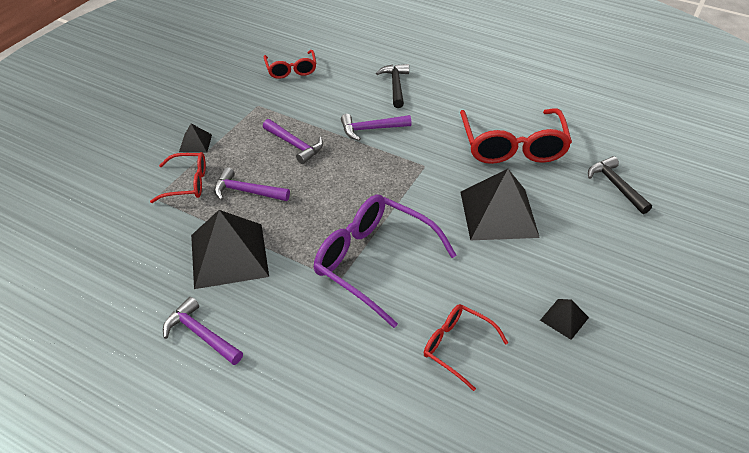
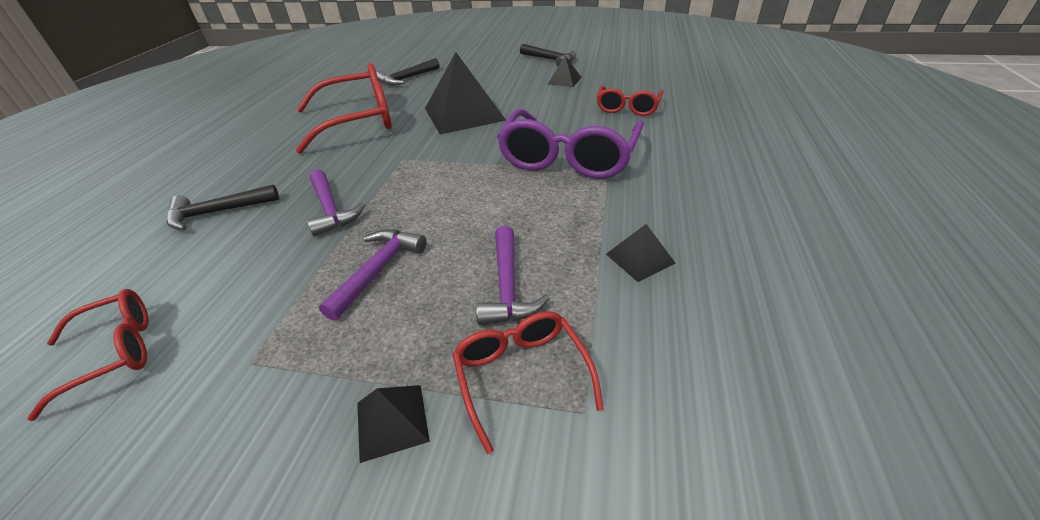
camera: 105 degrees left, 5 degrees down
purple hammer [163,297,243,365] -> none
black pyramid [191,210,269,289] -> black pyramid [606,224,675,282], size x0.46
none -> black hammer [520,44,576,66]

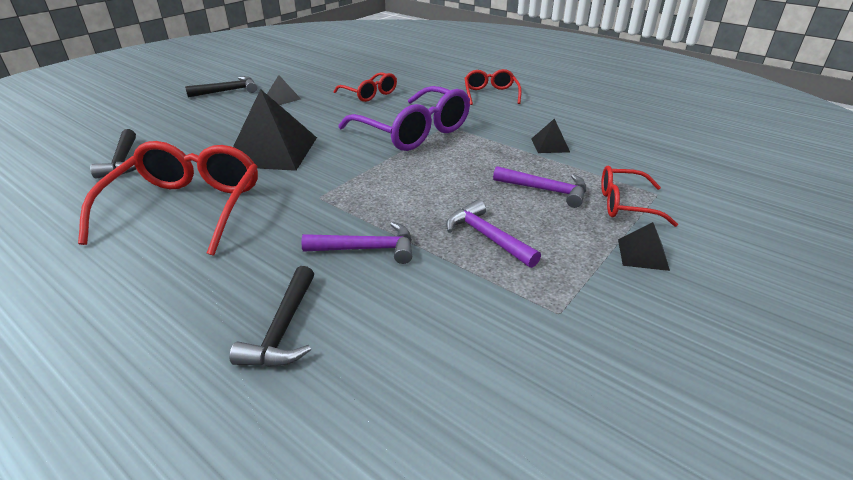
camera: 65 degrees left, 5 degrees down
red glasses [28,289,149,421] -> red glasses moved to [464,69,522,105]

